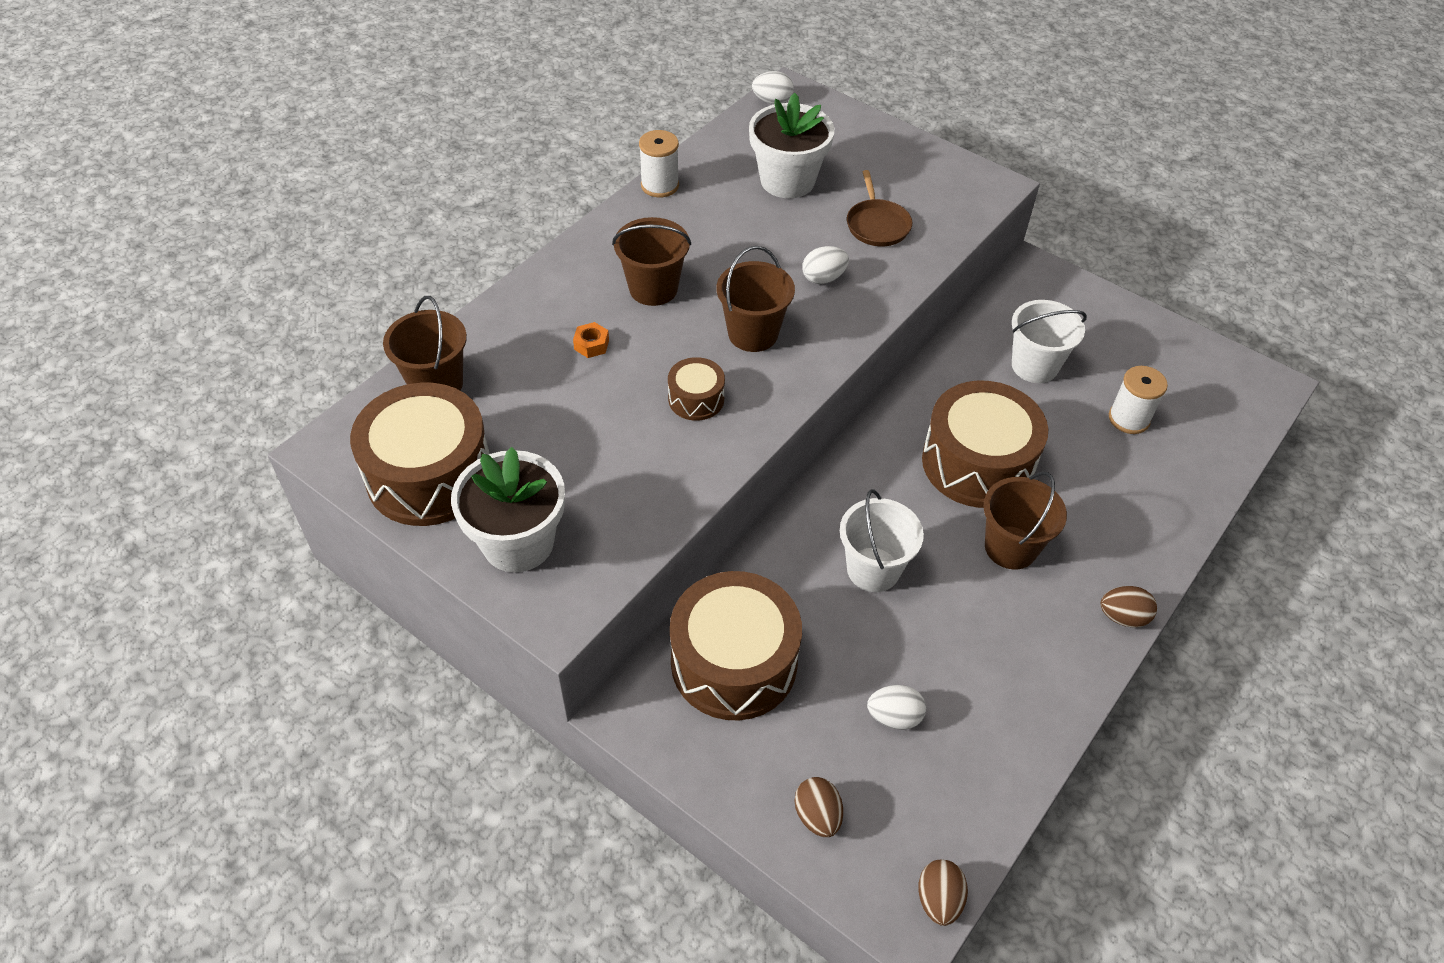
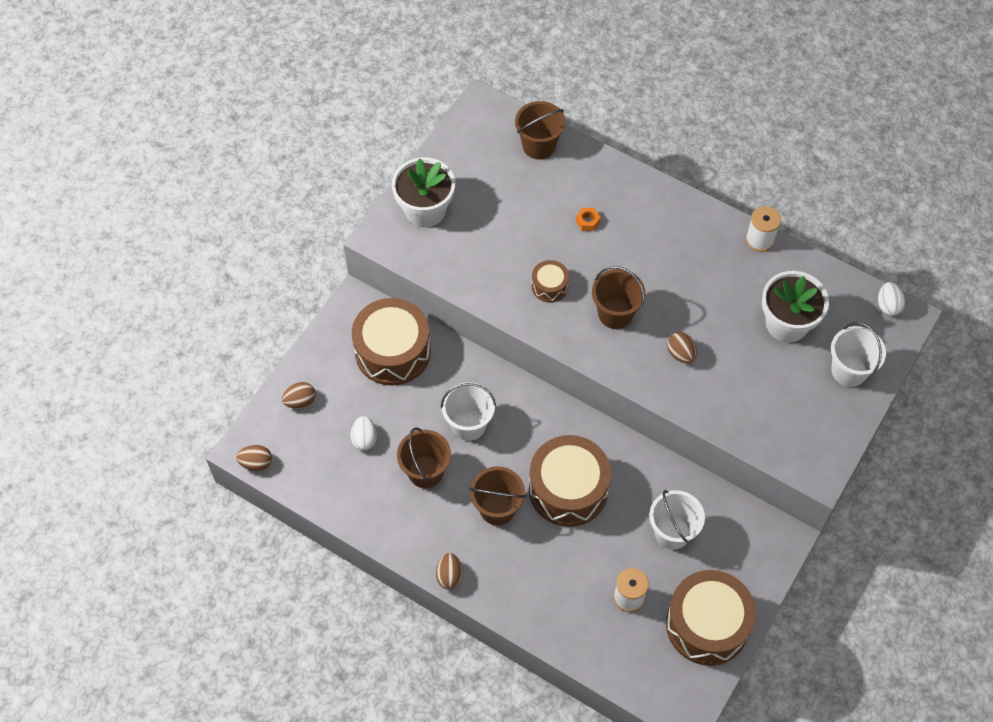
camera: 85 degrees right, 10 degrees up
brown drum [350,383,490,526] -> brown drum moved to [666,570,756,666]
brown bucket [612,217,691,306] -> brown bucket moved to [397,428,451,488]
white egg [802,246,849,284] -> brown egg [667,332,697,363]
brown pan [847,170,912,246] -> none
none -> white bucket [831,322,886,387]

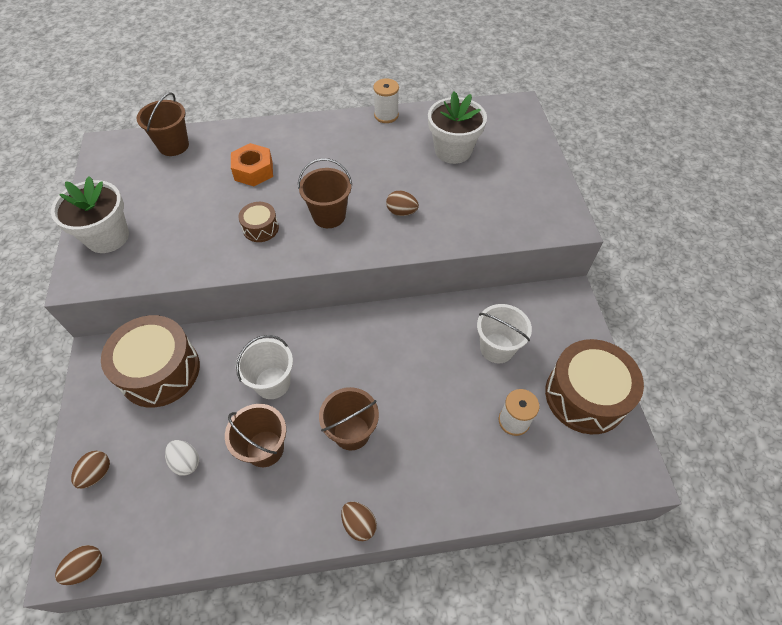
camera: 40 degrees left, 5 degrees down
brown drum [529,435,611,527] -> none
orange nut [576,208,601,231] -> orange nut [231,143,273,186], size x1.95
white bucket [831,322,886,387] -> none
white egg [878,282,905,316] -> none

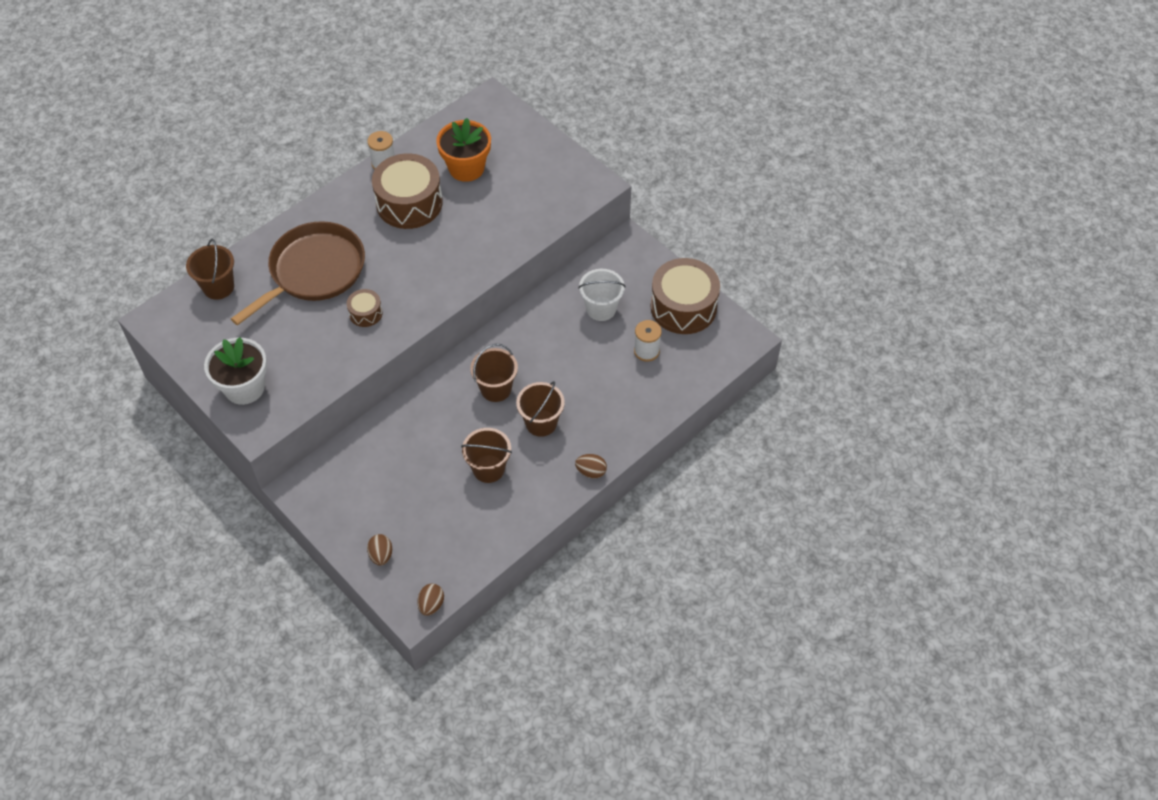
camera: 35 degrees left, 0 degrees up
brown drum [101,315,200,408] -> brown drum moved to [372,153,443,229]
white egg [165,440,199,476] -> none
orange nut [231,143,273,186] -> brown pan [231,221,365,325]
white bucket [236,335,293,399] -> none
brown bucket [298,158,352,228] -> brown bucket moved to [470,344,518,402]
brown egg [386,191,419,216] -> none
white flower pot [428,92,487,164] -> orange flower pot [436,118,491,182]

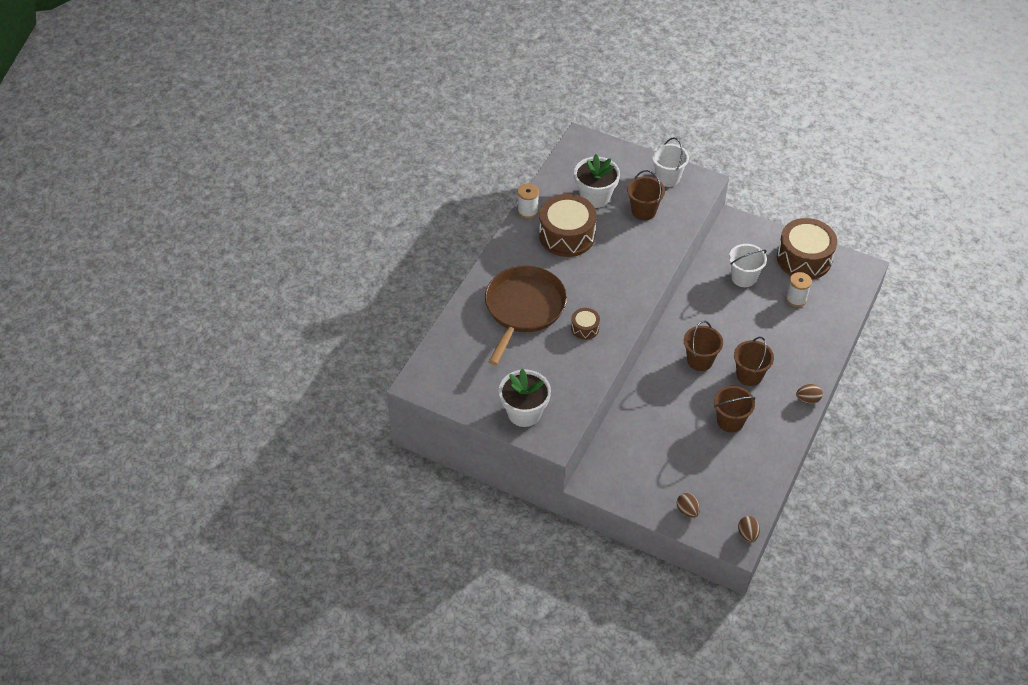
camera: 20 degrees left, 5 degrees down
brown bucket [186,239,234,300] -> brown bucket moved to [627,170,665,220]
orange flower pot [436,118,491,182] -> white flower pot [574,155,620,208]
none -> white bucket [652,138,689,187]

